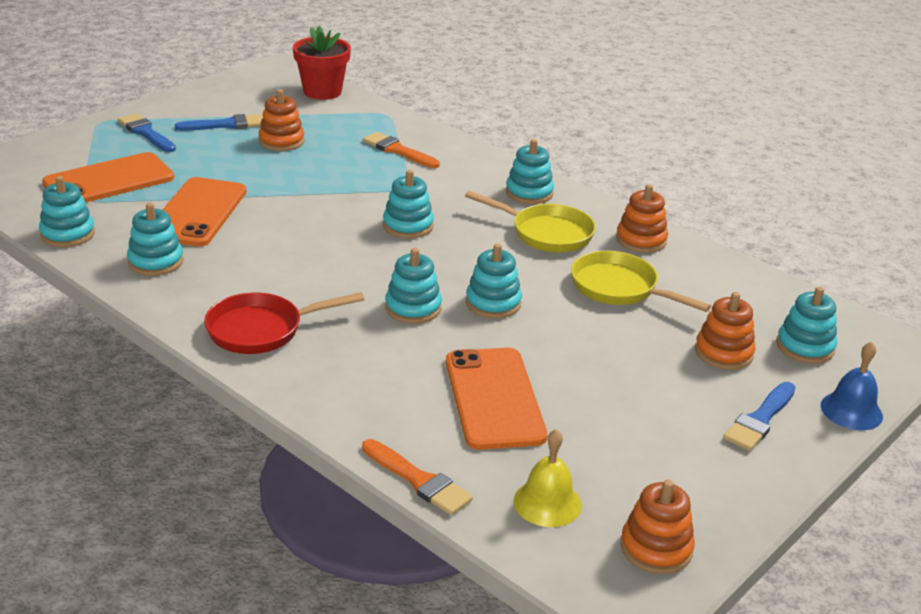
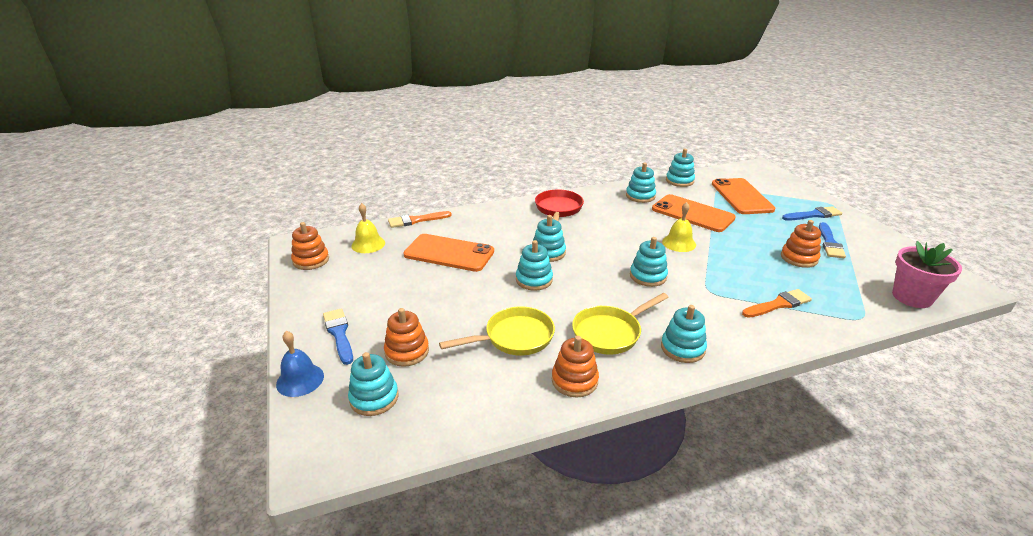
camera: 120 degrees right, 0 degrees up
red flower pot [293,26,351,100] -> pink flower pot [892,241,962,308]
none -> yellow bell [662,202,696,252]

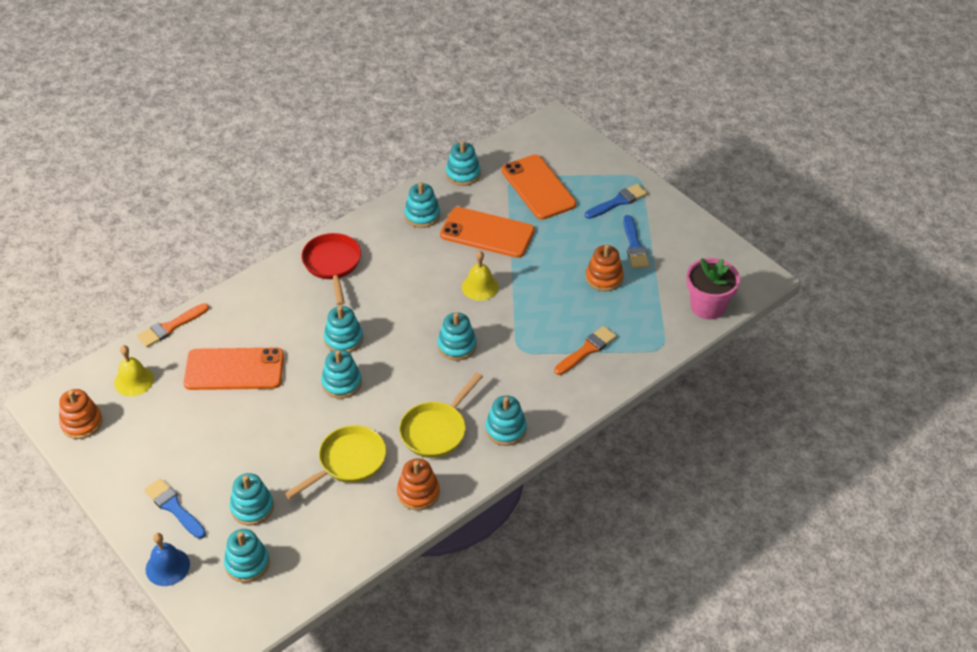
camera: 20 degrees left, 15 degrees up
orange stacking toy [384,308,429,367] -> turquoise stacking toy [230,473,274,526]

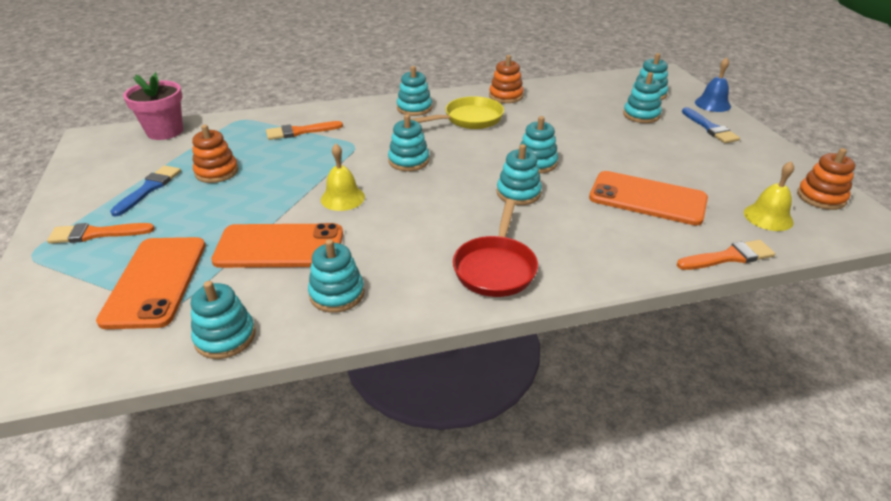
camera: 155 degrees left, 10 degrees down
yellow pan [284,425,386,499] -> none
orange phone [440,207,535,258] -> orange phone turned 45 degrees counterclockwise [211,223,343,268]
blue brush [585,184,647,219] -> orange brush [47,223,155,244]

